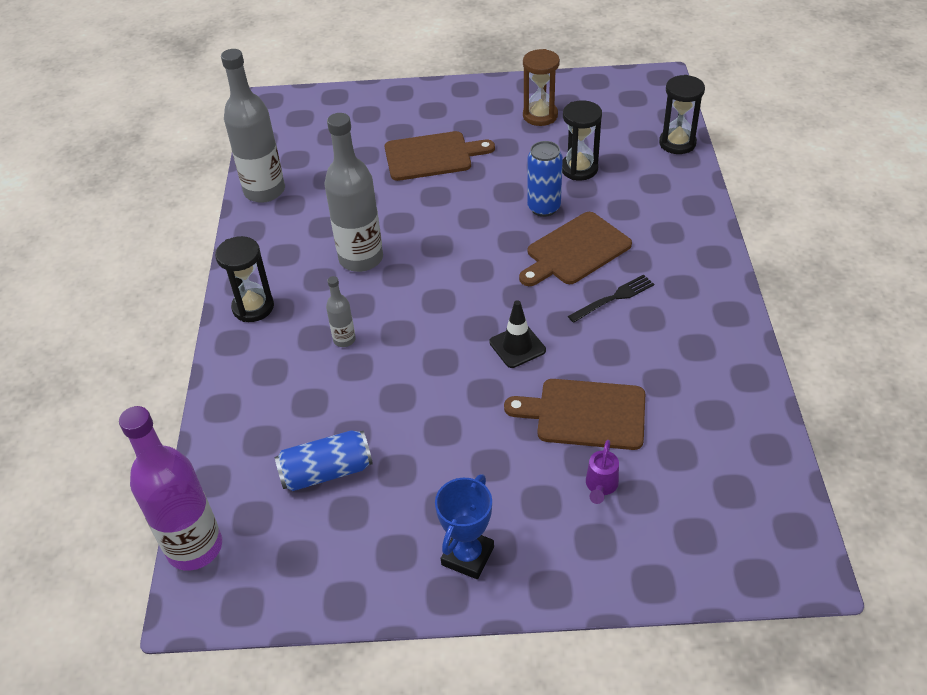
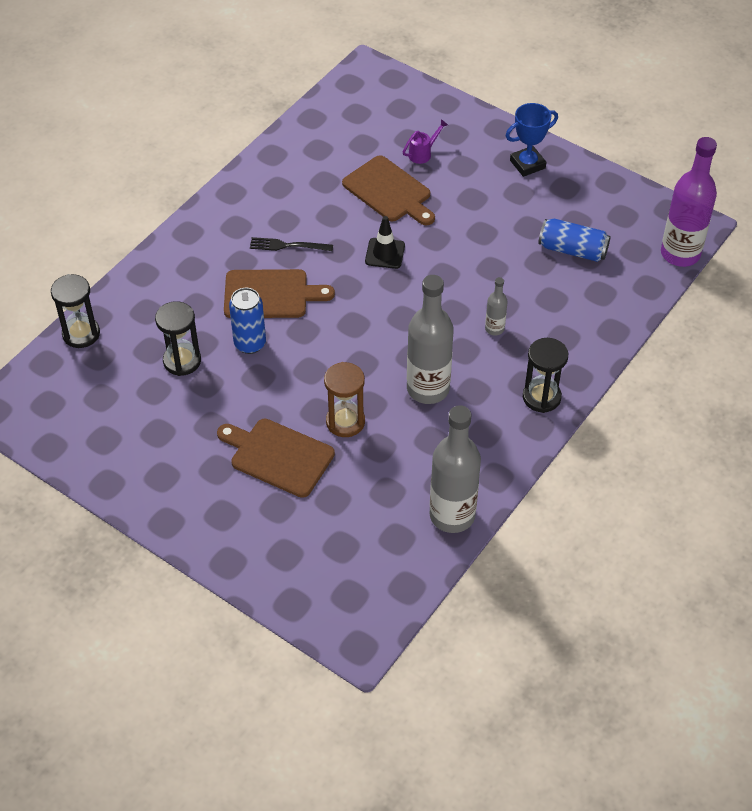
camera: 145 degrees left, 5 degrees up
brown hourglass [523,49,560,126] -> brown hourglass moved to [324,362,365,437]

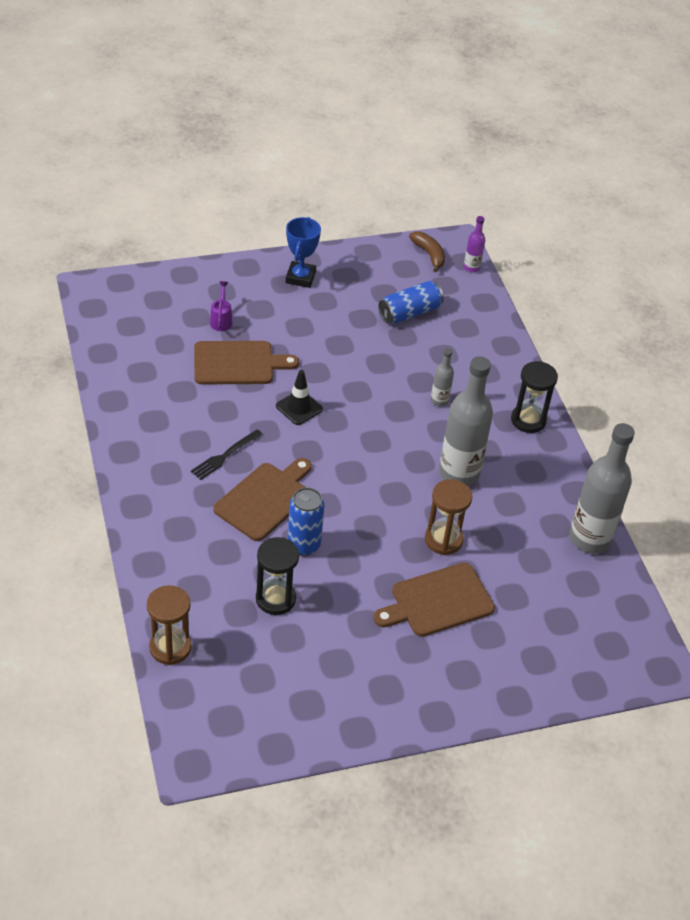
camera: 55 degrees left, 5 degrees down
black hourglass [51,274,100,348] -> brown hourglass [147,585,192,665]
purple bottle [661,137,717,267] -> purple bottle [464,216,485,273], size x0.47
none -> brown banana [409,231,445,272]

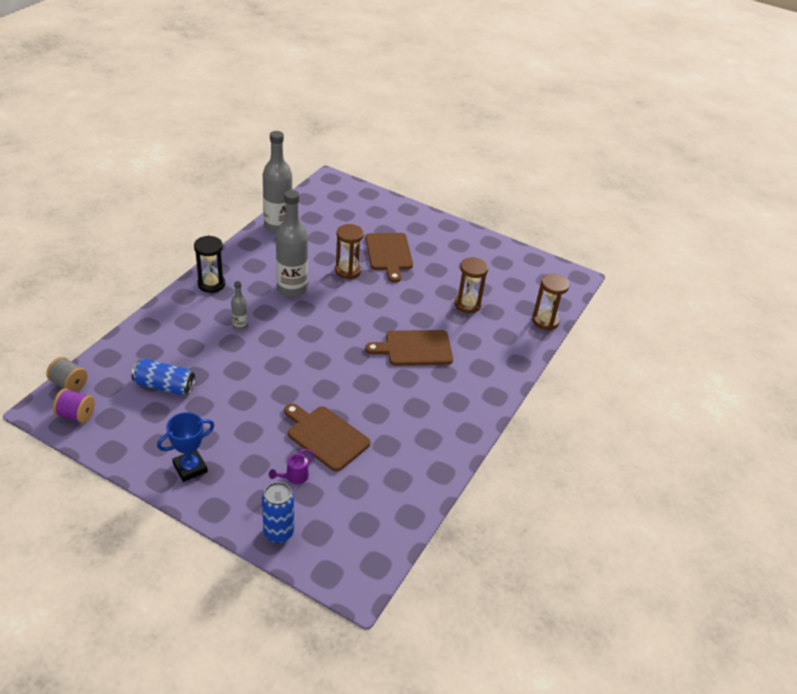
camera: 135 degrees left, 5 degrees down
black fork [191,429,263,480] -> none
black hourglass [256,537,299,615] -> brown hourglass [454,257,488,313]
black traffic cone [276,370,323,425] -> none
blue can [288,487,324,556] -> blue can moved to [262,482,294,543]
brown cutting board [373,563,495,637] -> brown cutting board turned 60 degrees clockwise [365,233,413,283]
brown banana [409,231,445,272] -> purple spool [53,389,95,423]
purple bottle [464,216,485,273] -> grey spool [46,357,88,392]

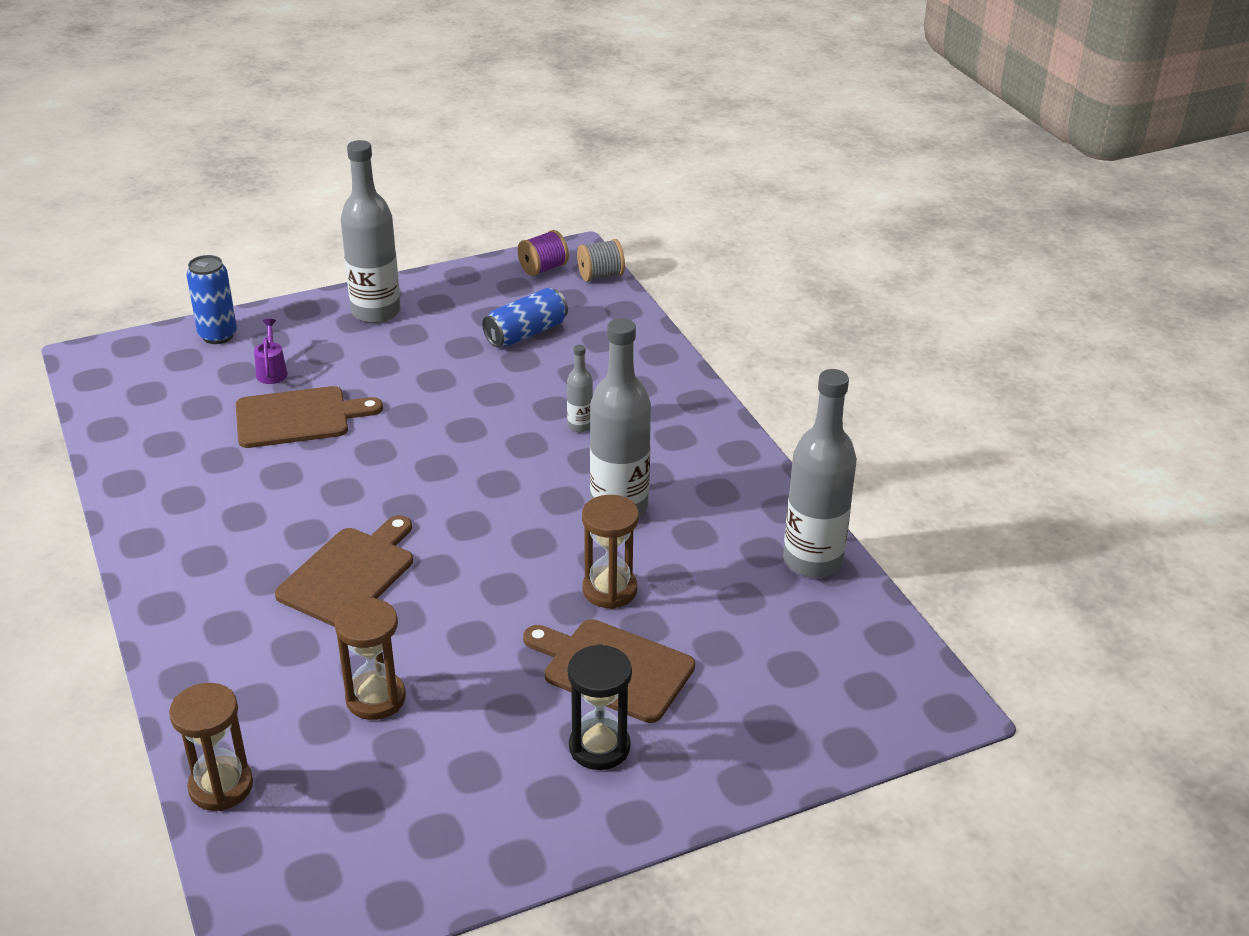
camera: 130 degrees right, 5 degrees down
blue trophy [157,412,214,482] -> grey bottle [341,140,401,323]
black hourglass [194,235,225,293] -> black hourglass moved to [568,644,632,770]

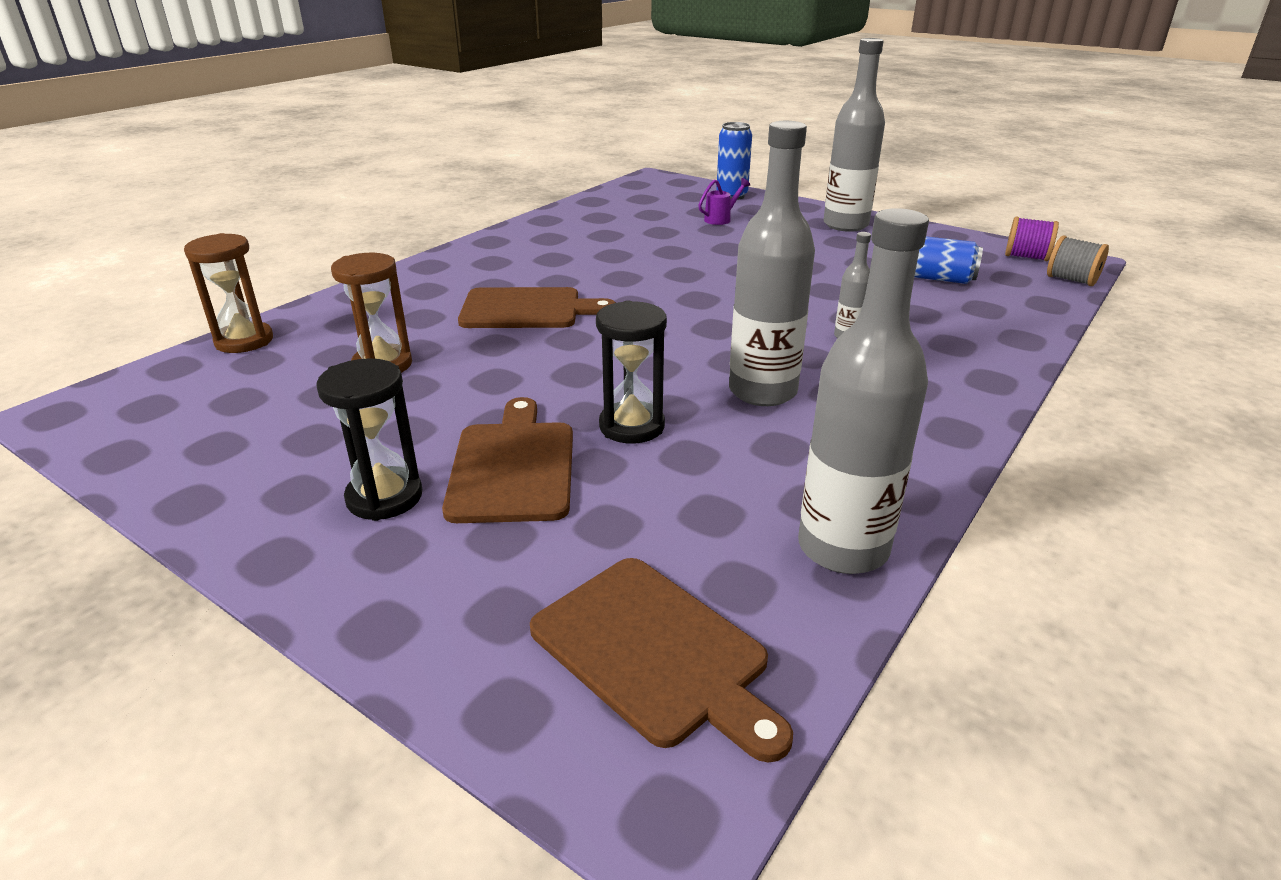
camera: 60 degrees right, 5 degrees down
brown cutting board [236,386,383,448] -> brown cutting board moved to [530,558,793,763]
brown hourglass [582,495,639,609] -> black hourglass [596,300,667,443]

